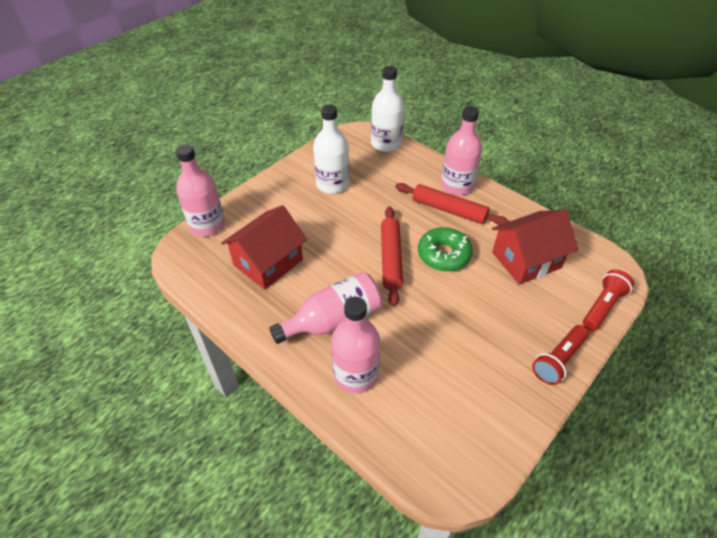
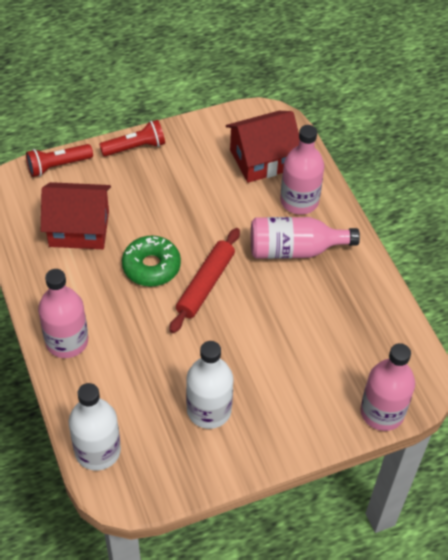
camera: 155 degrees left, 5 degrees up
red house [221,205,307,290] -> red house moved to [226,111,300,183]
red rolling pin [395,183,509,225] -> none

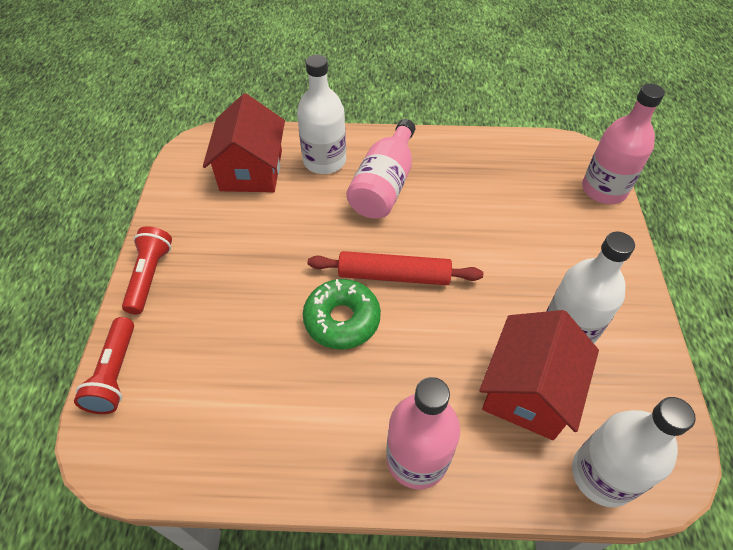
camera: 65 degrees left, 0 degrees up
red house [41,182,111,249] -> red house moved to [479,310,599,440]
red rolling pin [169,228,240,333] -> red rolling pin turned 45 degrees counterclockwise [308,251,483,285]
pink bottle [280,125,324,215] -> white bottle [297,55,346,174]

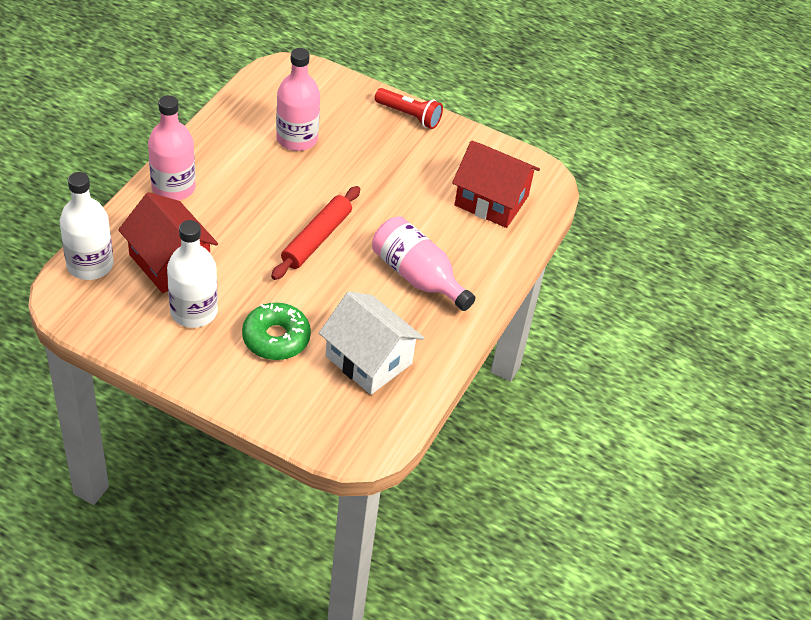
camera: 110 degrees right, 5 degrees down
red flashlight [74,317,134,414] -> none
white bottle [297,55,346,174] -> none
green donut [303,279,381,350] -> green donut moved to [242,302,311,360]
pink bottle [582,84,665,204] -> pink bottle moved to [276,48,320,151]
none -> white house [319,291,424,395]

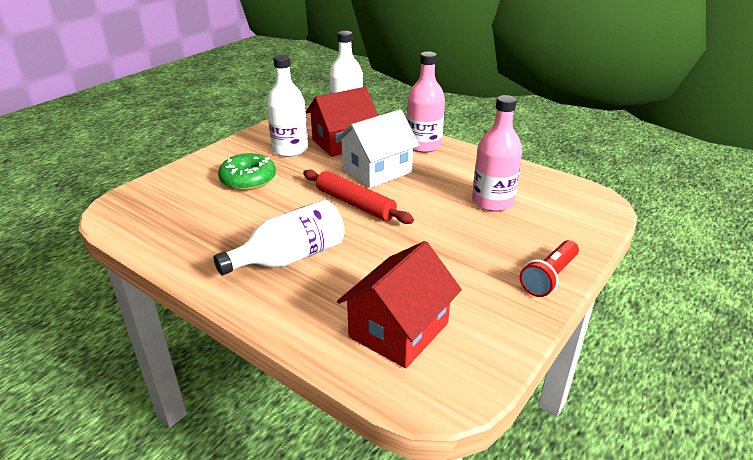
camera: 105 degrees right, 15 degrees down
white house [319,291,424,395] -> white house moved to [335,109,420,188]
pink bottle [372,216,476,311] -> white bottle [213,200,345,275]

